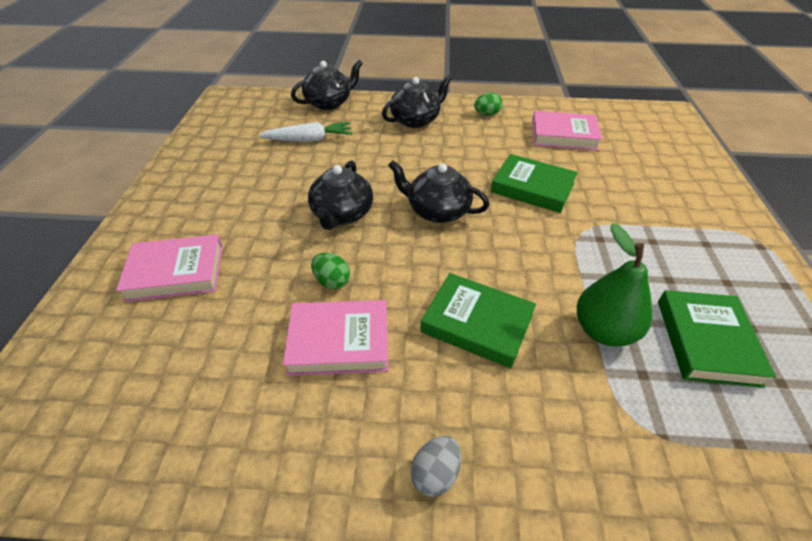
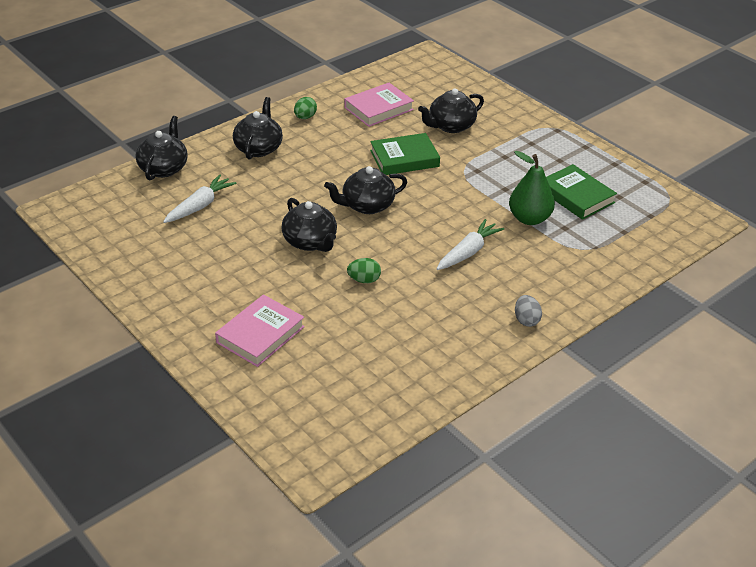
camera: 45 degrees left, 5 degrees down
pink book [283,300,389,376] -> none
green book [420,273,536,368] -> white carrot [437,219,504,270]
none -> black teapot [418,88,484,133]

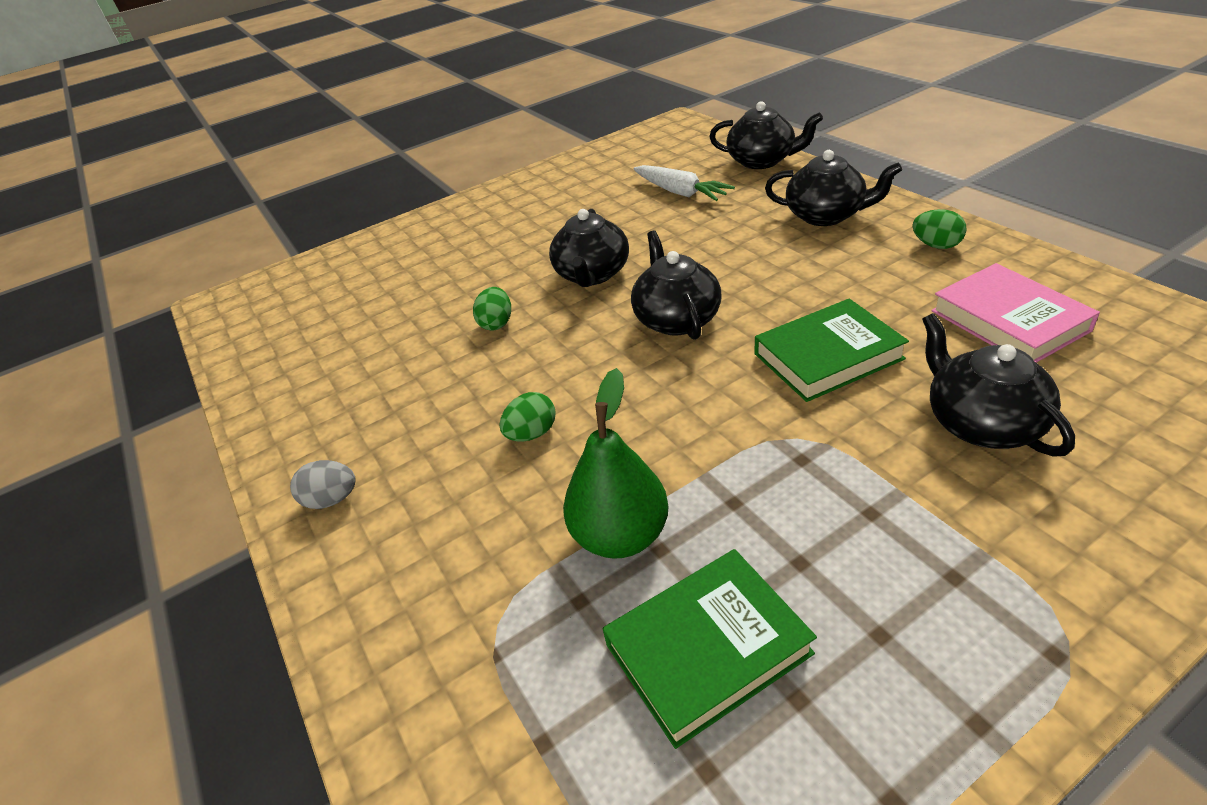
camera: 105 degrees right, 0 degrees up
pink book [215,294,305,367] -> none
black teapot [281,198,337,252] -> black teapot turned 60 degrees counterclockwise [549,209,629,287]
green book [370,133,440,175] -> green book turned 75 degrees clockwise [755,299,909,402]
white carrot [437,219,504,270] -> green egg [500,392,556,442]

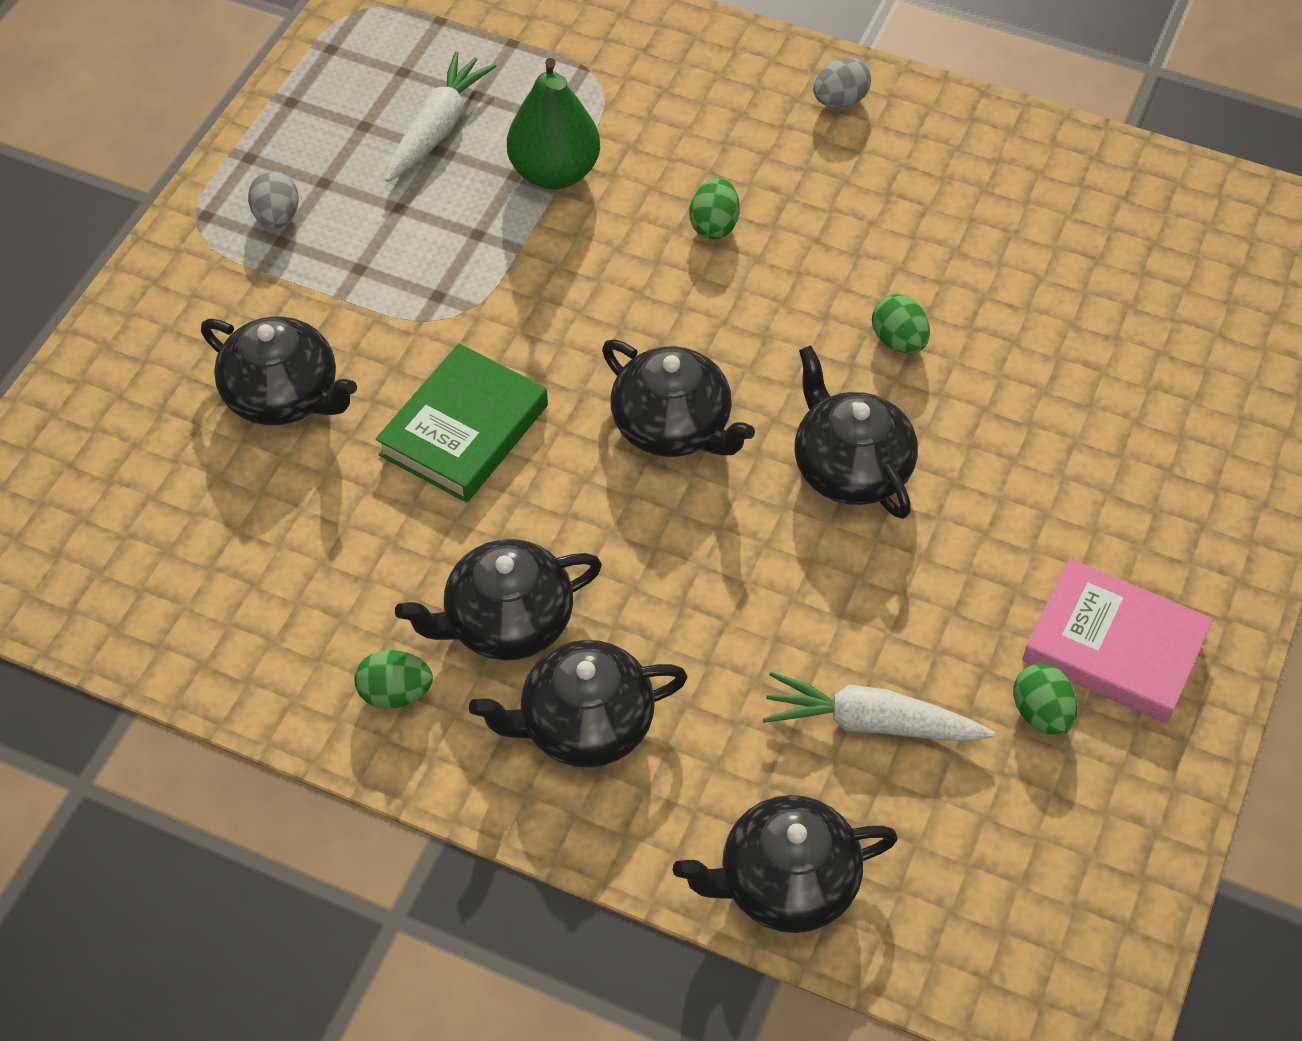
camera: 140 degrees right, 15 degrees up
green book [603,549,817,749] -> white carrot [385,51,496,182]
pink book [931,263,1100,363] -> pink book moved to [1022,558,1213,724]
none -> grey egg [248,171,299,229]
none -> black teapot [395,539,602,660]
none -> green egg [1013,663,1078,735]

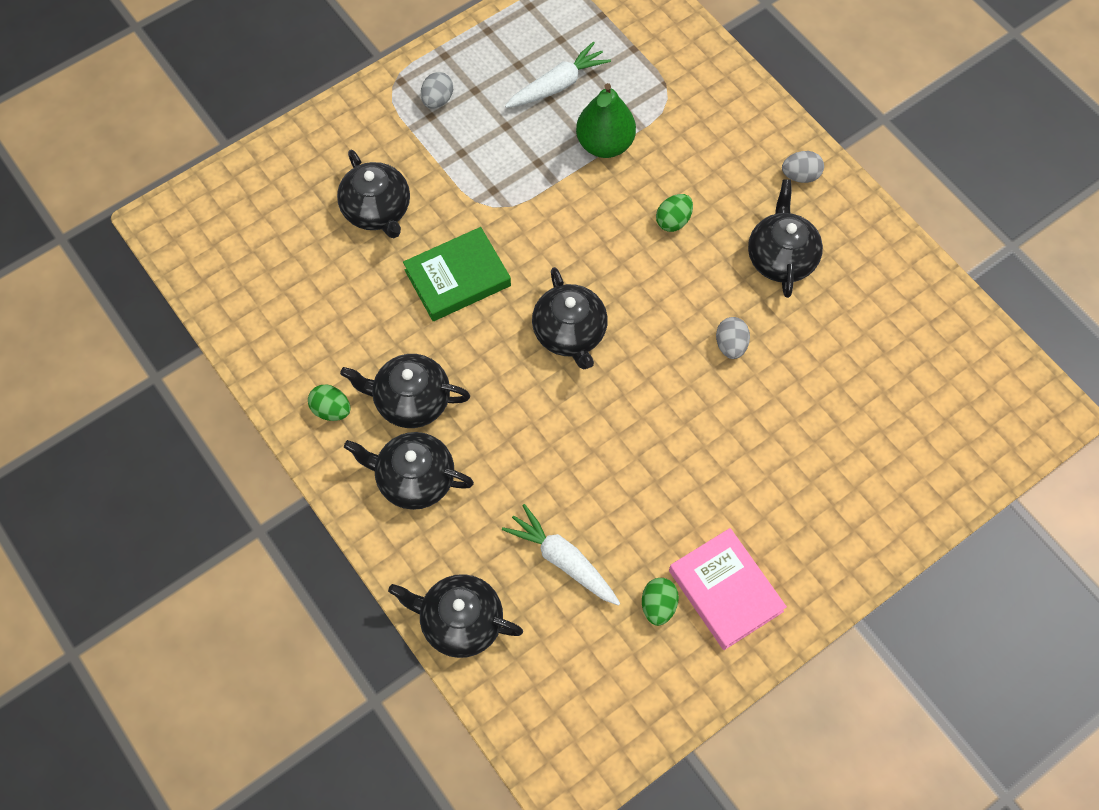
camera: 30 degrees right, 10 degrees up
black teapot [794,345,918,519] -> black teapot moved to [748,179,823,298]
green egg [872,294,930,354] -> grey egg [716,317,750,359]

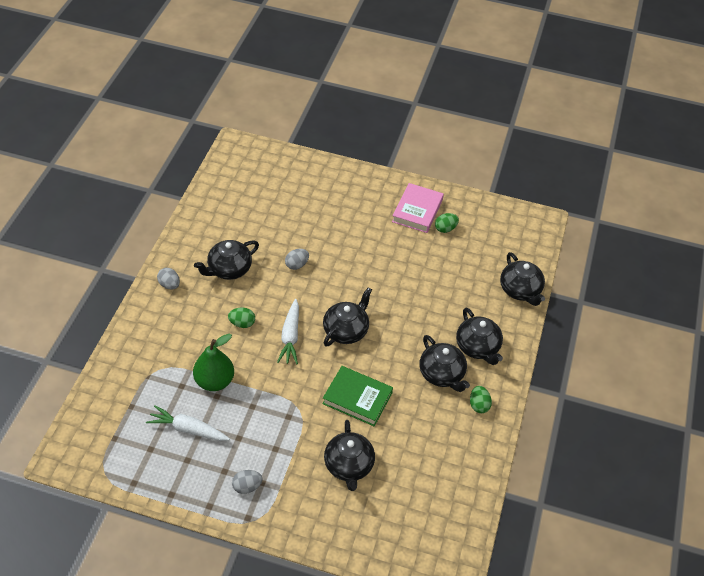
camera: 130 degrees left, 15 degrees down
black teapot [337,150,410,238] -> black teapot turned 150 degrees clockwise [324,420,375,491]
white carrot [502,504,620,606] -> white carrot moved to [277,299,299,364]

